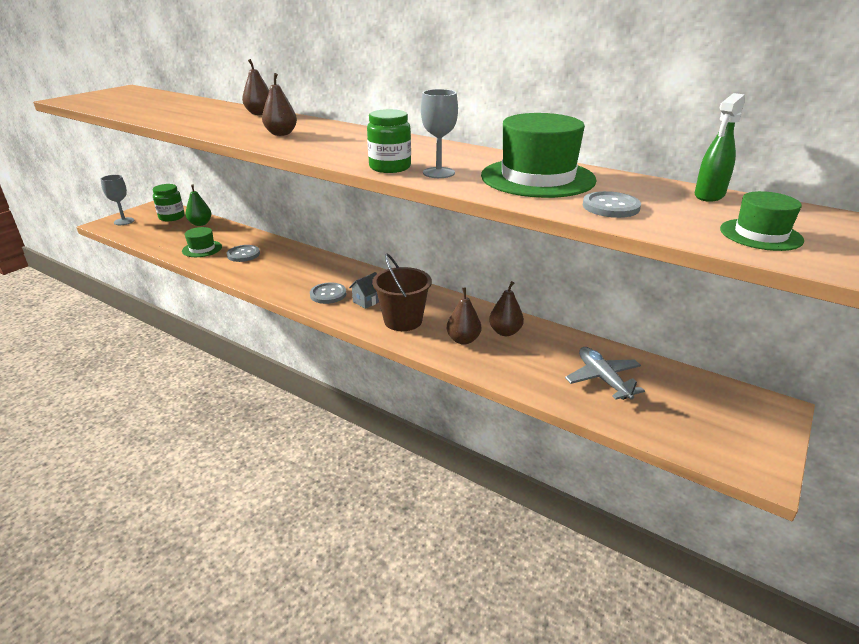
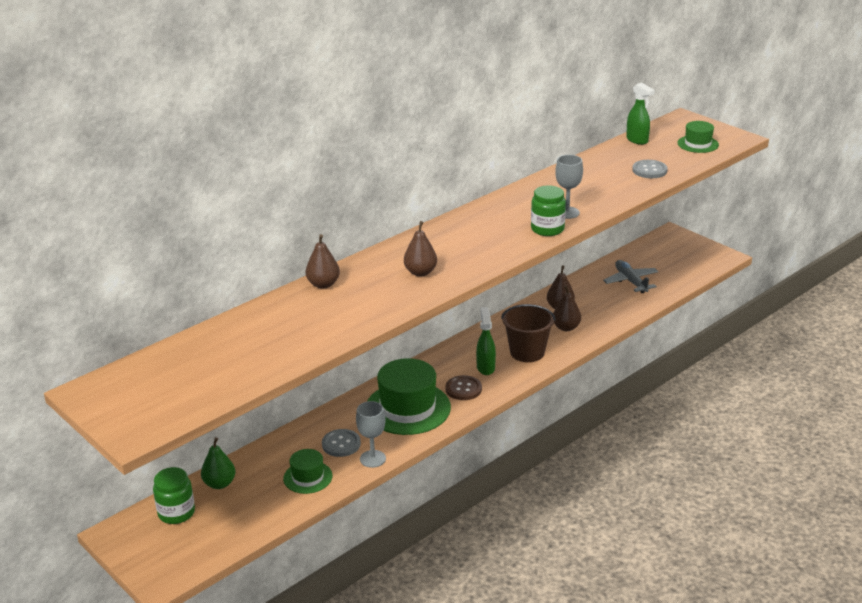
camera: 75 degrees left, 0 degrees up
grey goblet [101,175,134,225] -> grey goblet moved to [356,401,386,468]
grey button [310,282,346,304] -> brown button [445,375,482,400]
grey house [349,272,379,309] -> green spray bottle [476,307,496,375]
green hat [481,113,597,198] -> green hat moved to [367,358,451,435]
grey plane [565,347,645,400] -> grey plane turned 75 degrees clockwise [603,260,658,293]

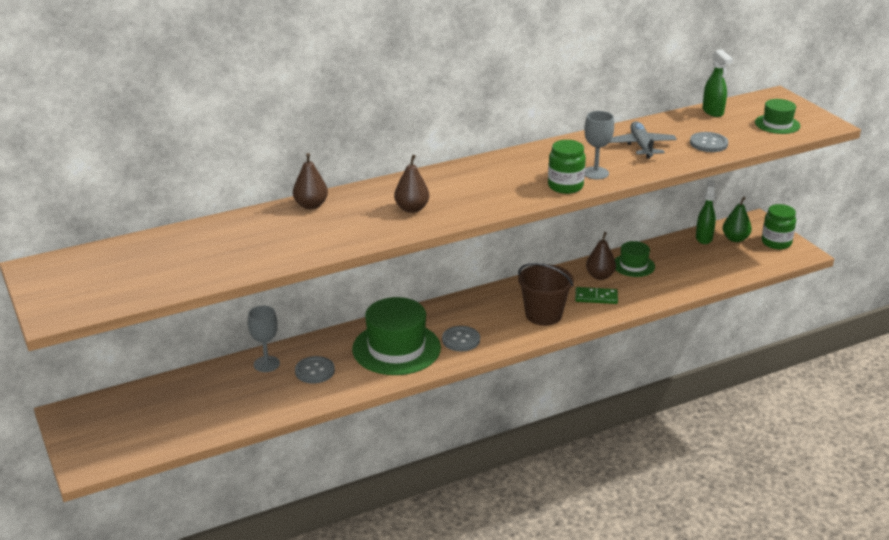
camera: 15 degrees right, 0 degrees up
green jar [153,467,195,524] -> green jar moved to [762,204,796,249]
green pear [201,437,236,489] -> green pear moved to [723,197,752,242]
green hat [283,449,333,494] -> green hat moved to [615,241,655,277]
grey goblet [356,401,386,468] -> grey goblet moved to [248,306,280,372]
brown button [445,375,482,400] -> grey button [442,326,480,351]
green spray bottle [476,307,496,375] -> green spray bottle moved to [696,180,716,244]
brown pear [553,286,581,331] -> green domino [575,287,618,304]
grey plane [603,260,658,293] -> grey plane moved to [610,121,677,159]

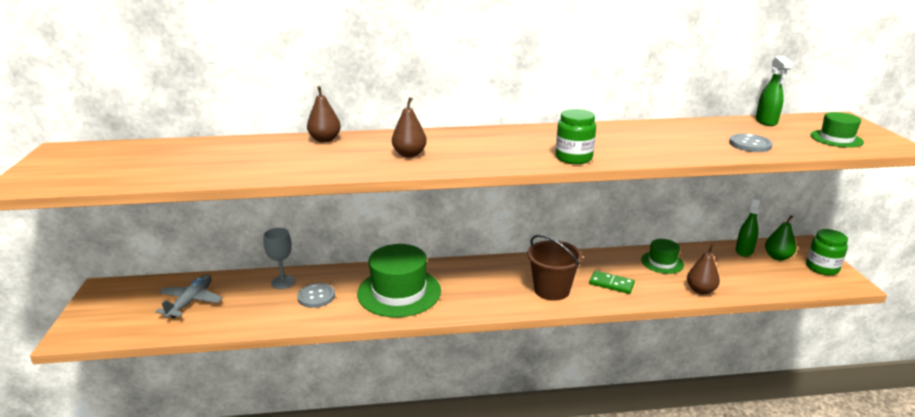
camera: 20 degrees right, 5 degrees down
grey button [442,326,480,351] -> none
grey goblet [584,111,614,180] -> none
brown pear [586,232,616,280] -> brown pear moved to [687,245,720,295]
grey plane [610,121,677,159] -> grey plane moved to [155,275,223,318]

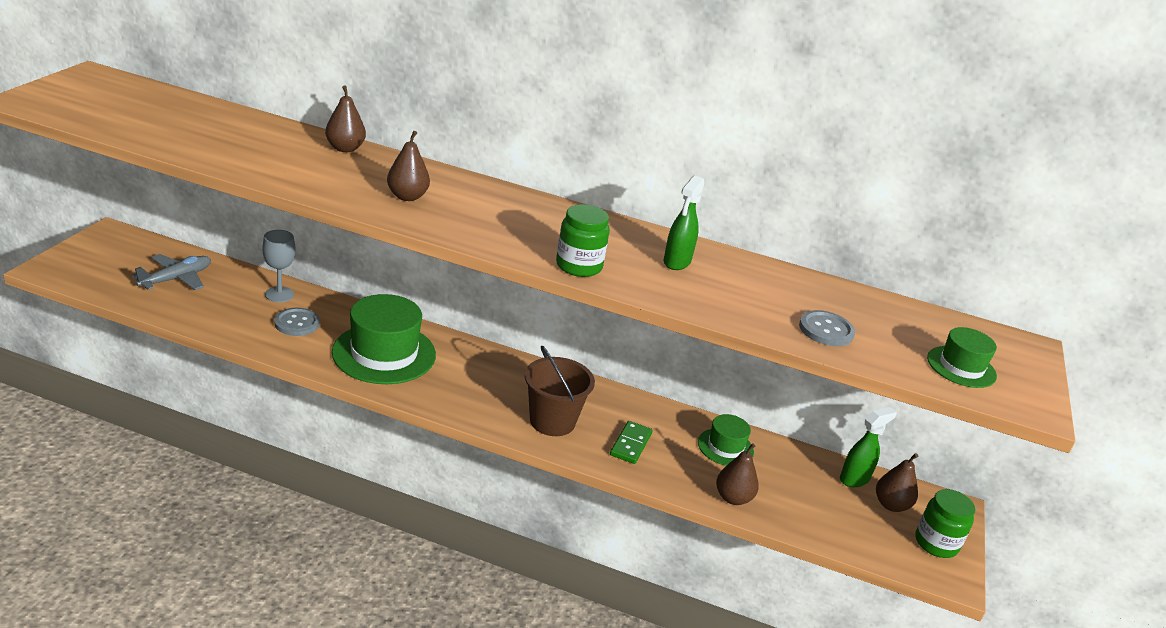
camera: 20 degrees right, 5 degrees up
green domino [589,271,635,294] -> green domino turned 60 degrees clockwise [610,421,652,464]
green spray bottle [756,56,793,126] -> green spray bottle moved to [664,175,704,270]
green pear [765,215,796,261] -> brown pear [876,453,918,512]

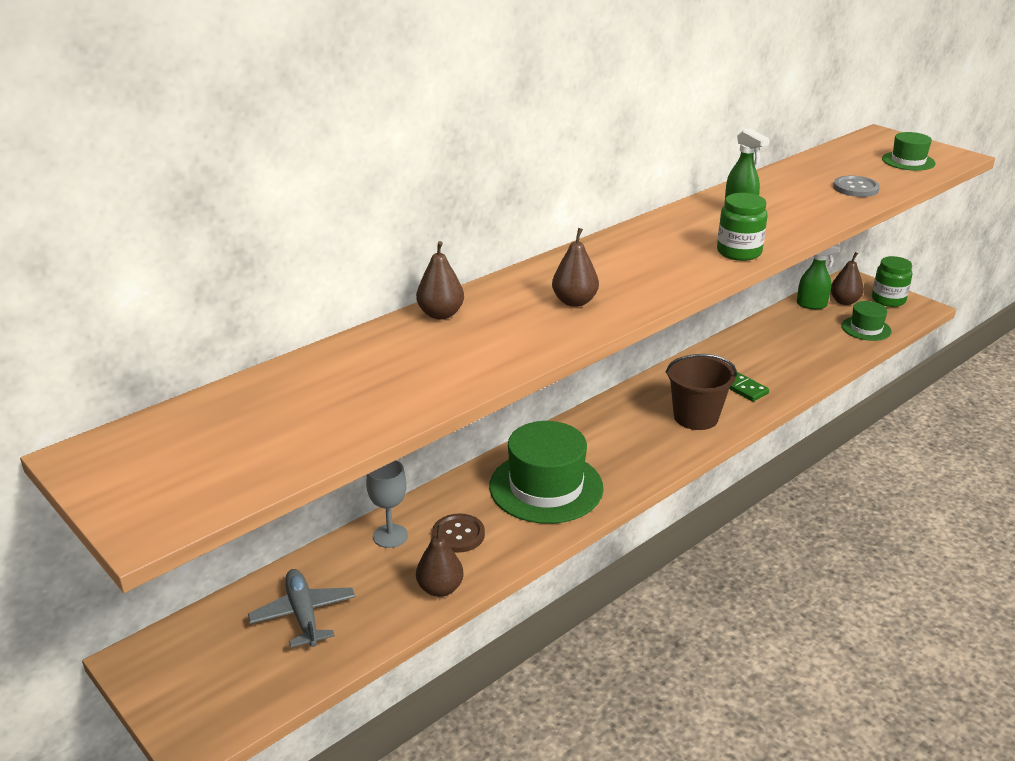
camera: 55 degrees left, 0 degrees up
grey button [274,308,320,336] -> brown button [432,513,485,553]
green hat [698,414,754,466] -> green hat moved to [841,301,892,341]
brown pear [716,443,759,505] -> brown pear moved to [416,524,464,597]
green spray bottle [840,407,897,487] -> green spray bottle turned 105 degrees clockwise [797,244,841,309]

